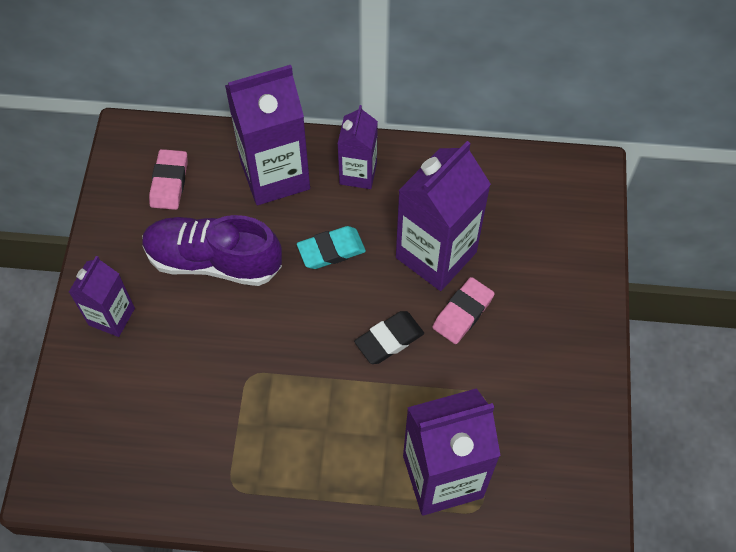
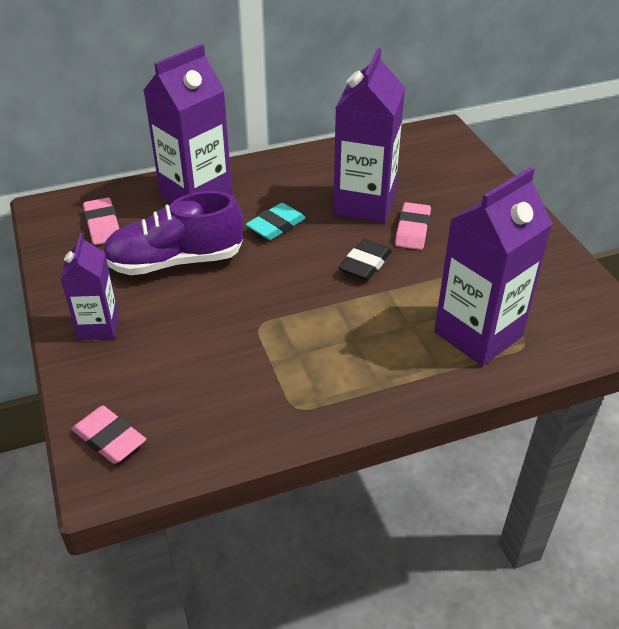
camera: 25 degrees left, 20 degrees down
purple carton [338,105,378,189] -> none
none -> pink eraser [72,406,146,464]

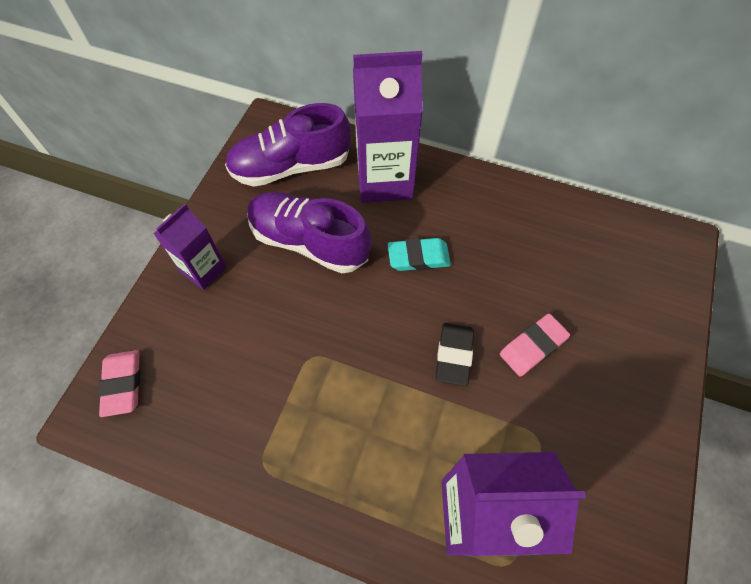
camera: 40 degrees right, 20 degrees up
pink eraser [83,197,119,245] -> purple shoe [225,103,351,187]
purple carton [333,48,405,223] -> none
black eraser [339,239,392,281] -> black eraser turned 60 degrees counterclockwise [436,323,474,386]

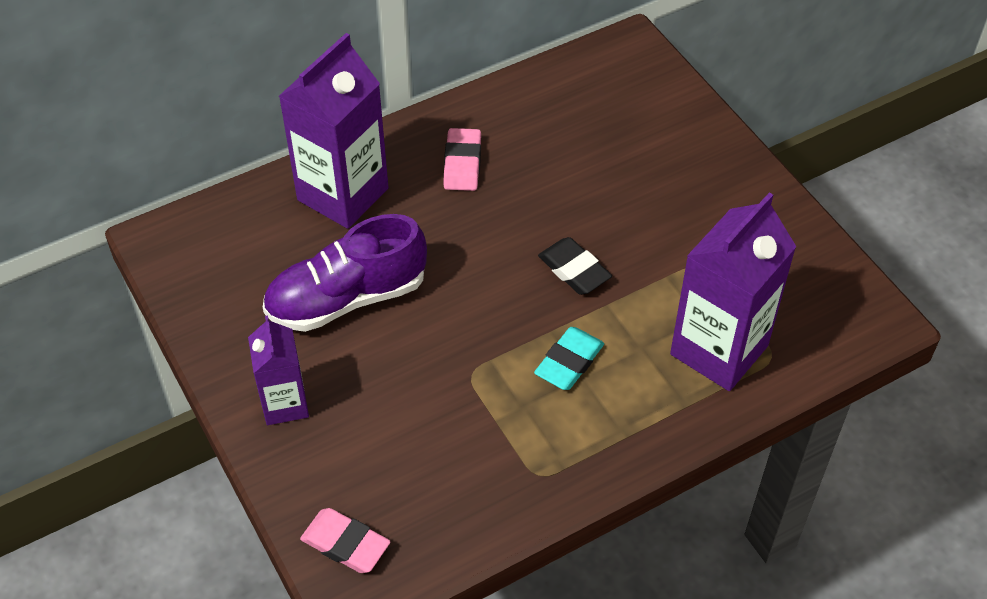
camera: 50 degrees left, 10 degrees down
purple shoe [225,103,351,187] -> none
turquoise eraser [388,238,451,271] -> turquoise eraser moved to [534,327,604,390]
pink eraser [500,314,570,377] -> pink eraser moved to [443,128,481,191]

